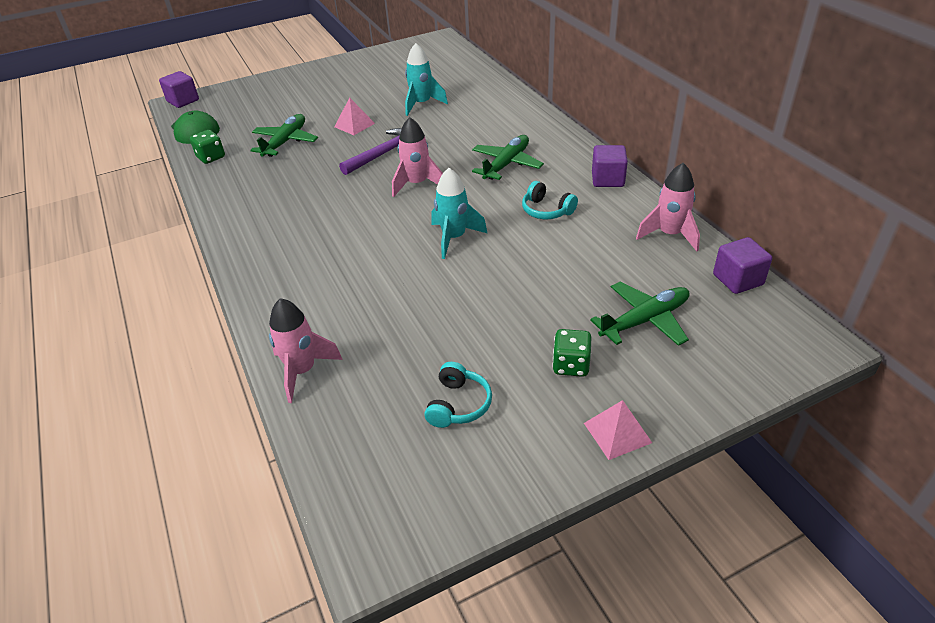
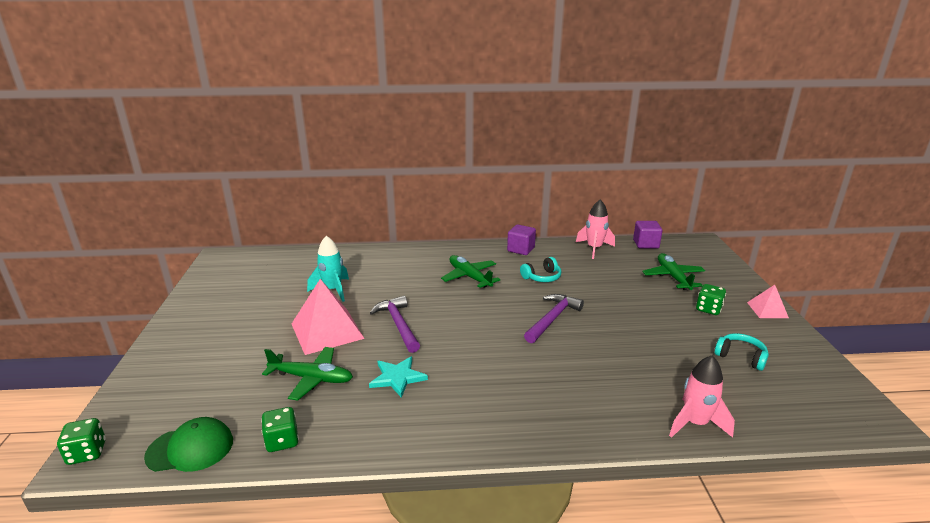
camera: 70 degrees left, 15 degrees down
purple cube [159,71,199,108] -> green dice [57,418,106,465]
green plane [250,114,318,157] -> green plane turned 150 degrees clockwise [262,347,353,401]
pink pyramid [334,98,375,135] -> pink pyramid [292,279,365,355], size x1.92
pink rocket [392,117,443,197] -> none
turquoise rocket [432,168,488,259] -> purple hammer [524,294,584,343]
none -> turquoise star [369,356,428,398]

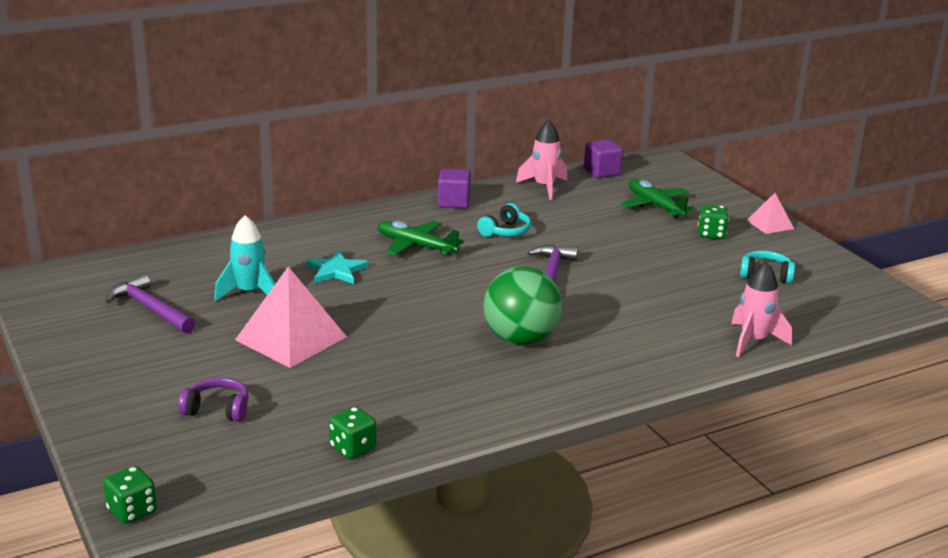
camera: 25 degrees left, 0 degrees up
green cap [144,417,233,472] -> none
green plane [262,347,353,401] -> none
turquoise star [369,356,428,398] -> turquoise star moved to [306,251,369,284]
purple hammer [370,296,420,353] -> purple hammer moved to [106,273,196,333]
none -> purple headphones [178,378,249,422]
none -> green ball [484,266,562,345]

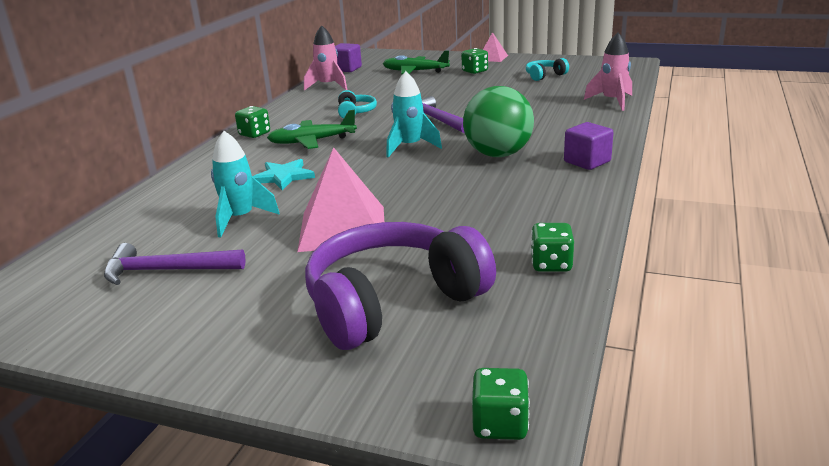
camera: 40 degrees left, 0 degrees up
purple headphones [178,378,249,422] -> purple headphones [305,222,496,350], size x2.26
purple cube [438,169,471,209] -> purple cube moved to [564,122,614,170]
none -> green dice [235,106,270,138]
none -> turquoise rocket [386,71,442,157]

